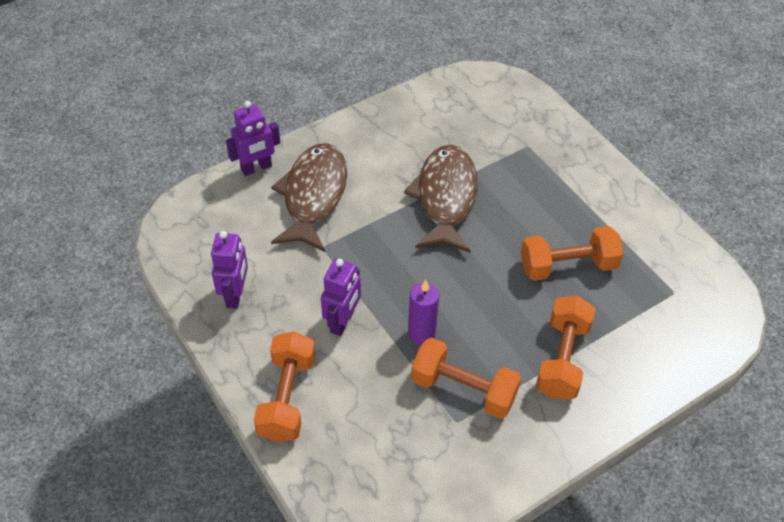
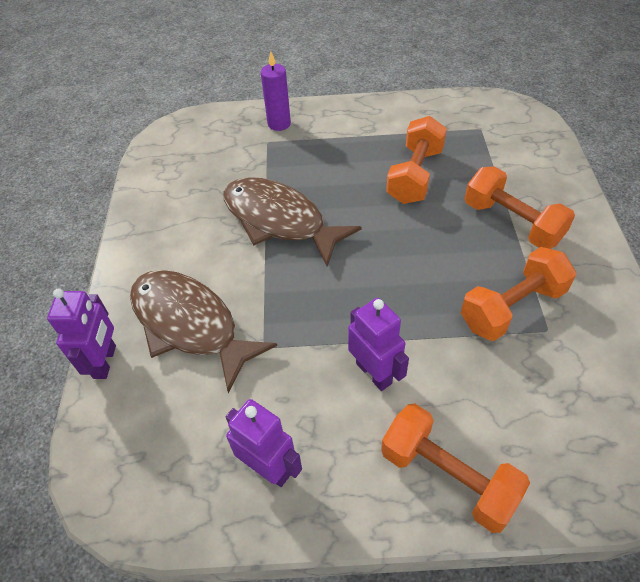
camera: 55 degrees left, 0 degrees up
purple candle [408,280,439,345] -> purple candle moved to [261,52,291,131]

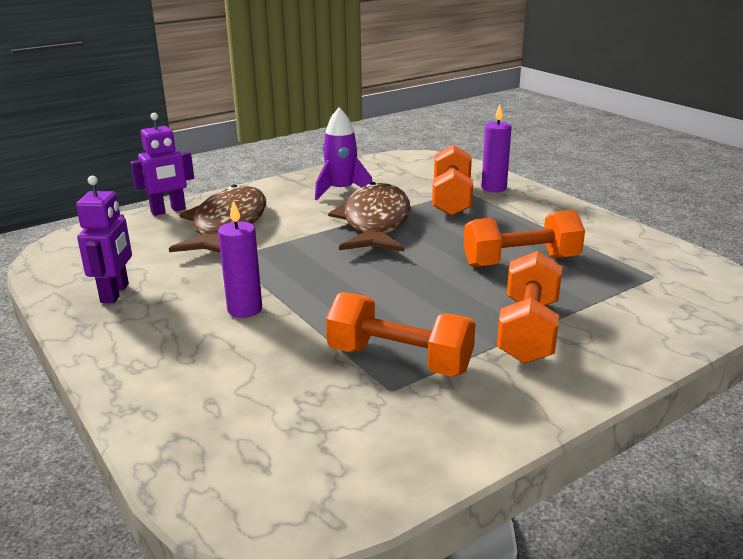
camera: 55 degrees right, 25 degrees down
purple robot [348,298,409,391] -> purple candle [218,200,262,318]
orange dumbbell [381,404,530,533] -> orange dumbbell moved to [432,145,473,216]
none -> purple rocket [315,108,373,201]

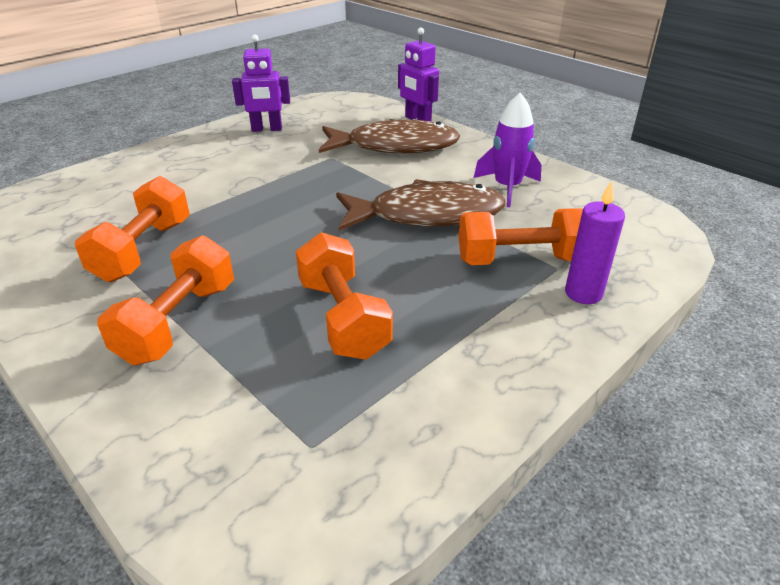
camera: 80 degrees right, 10 degrees up
purple candle [218,200,262,318] -> none
orange dumbbell [497,251,562,364] -> orange dumbbell turned 75 degrees counterclockwise [97,235,234,365]

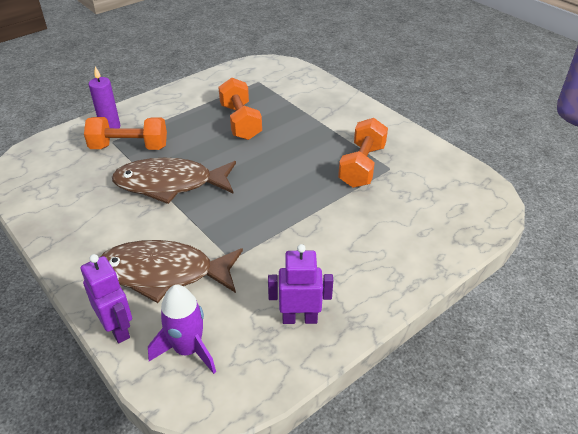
camera: 175 degrees left, 5 degrees up
orange dumbbell [97,235,234,365] -> none
purple rocket [474,93,541,207] -> purple rocket moved to [148,285,216,374]

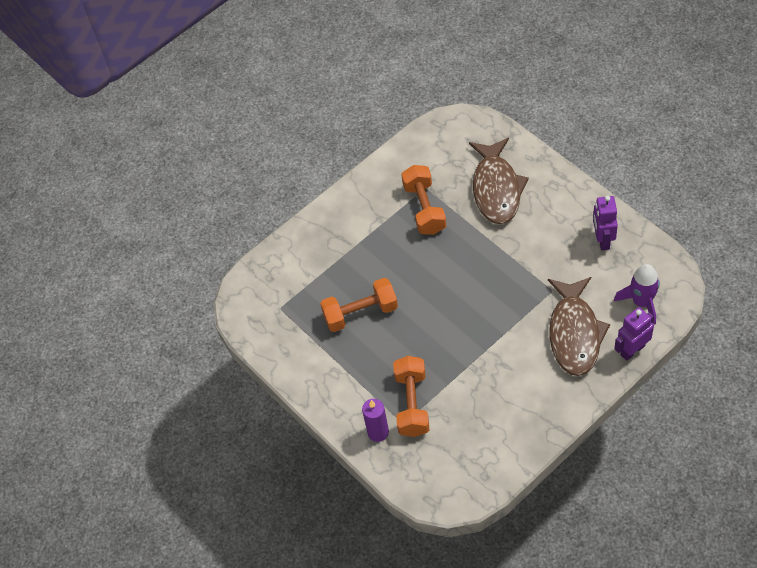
camera: 85 degrees left, 15 degrees up
brown fish [112,158,236,204] -> brown fish moved to [469,138,529,224]
orange dumbbell [338,118,388,188] -> orange dumbbell turned 60 degrees clockwise [401,165,446,235]

